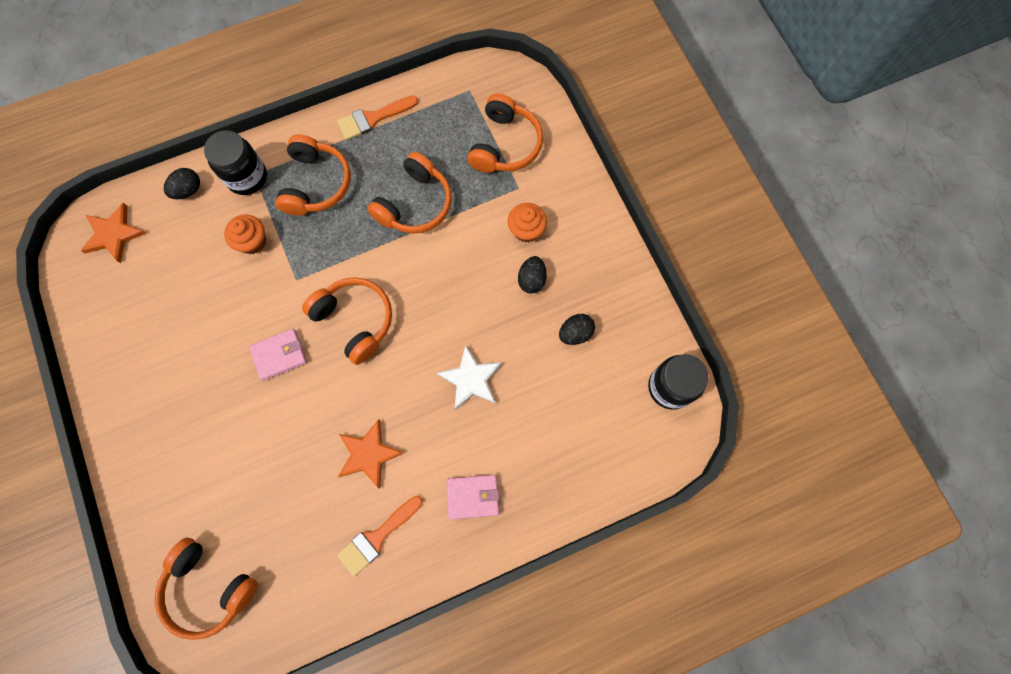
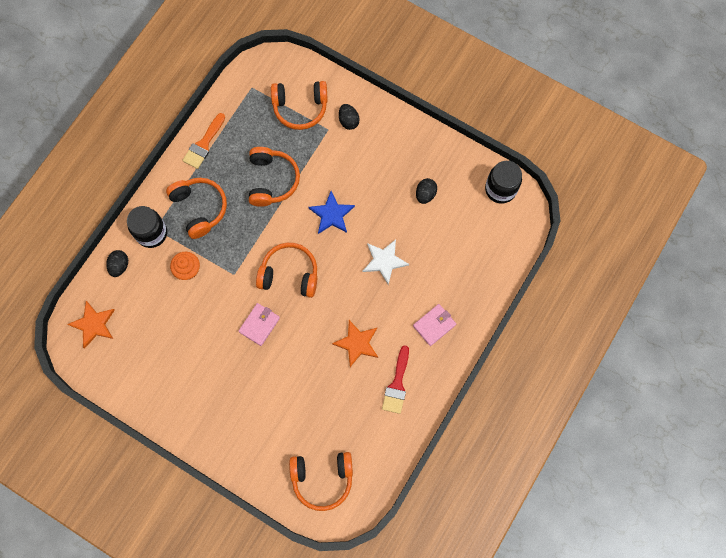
camera: 35 degrees left, 0 degrees up
orange brush [337,496,423,576] -> red brush [382,345,409,414]
orange headphones [467,93,543,173] -> orange headphones turned 105 degrees clockwise [271,81,328,130]
orange cupcake [508,203,547,243] -> none
black egg [518,256,547,294] -> black egg moved to [339,104,360,130]
none -> blue star [308,191,355,234]

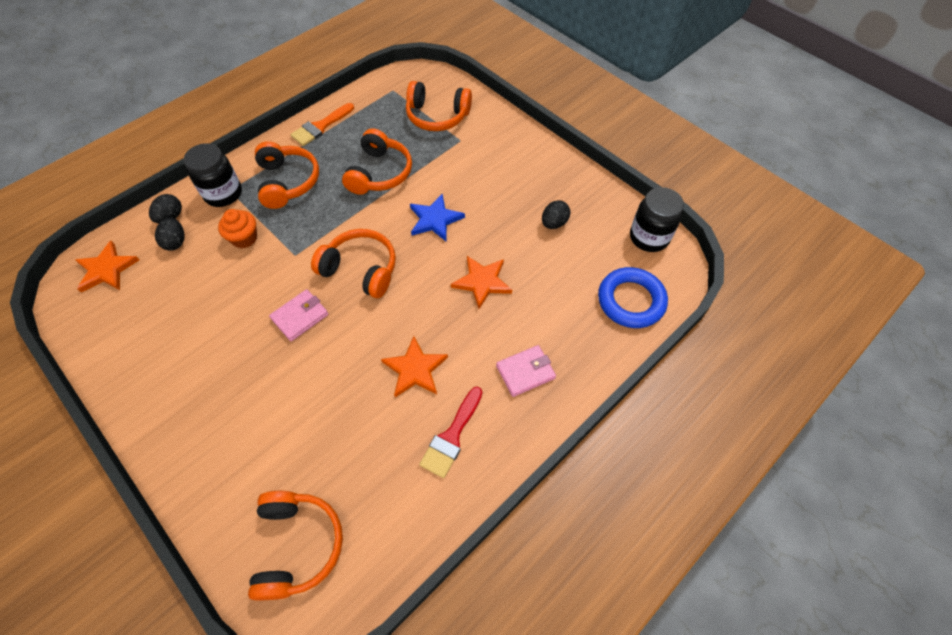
camera: 15 degrees right, 15 degrees down
orange headphones [289,452,353,511] -> orange headphones turned 105 degrees counterclockwise [248,491,343,600]
black egg [339,104,360,130] -> black egg moved to [155,218,185,251]
white star [362,239,409,285] -> orange star [451,256,512,309]
none -> blue ring [598,267,668,328]

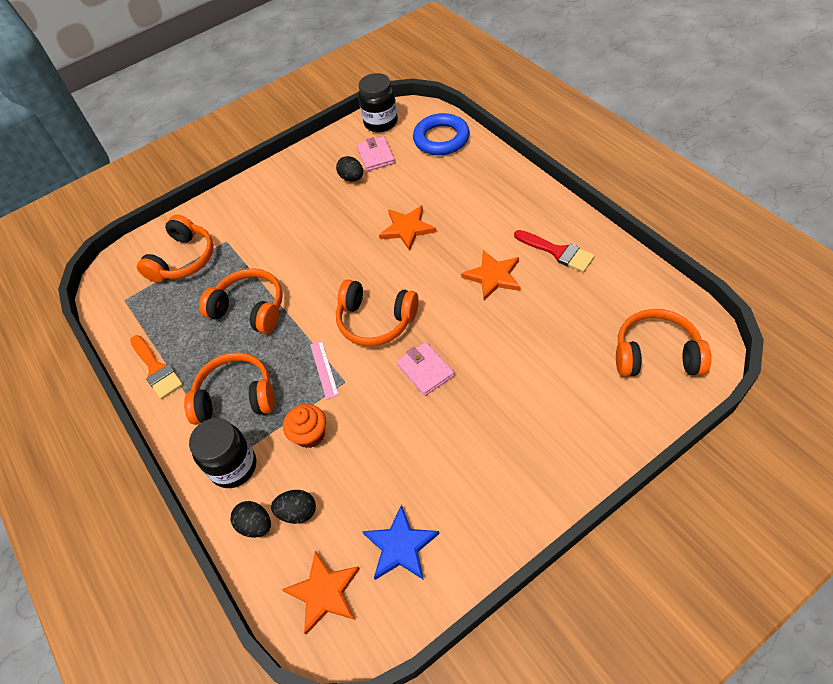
camera: 75 degrees left, 5 degrees down
orange headphones [311,229,396,298] -> orange headphones turned 105 degrees counterclockwise [336,279,419,346]
blue star [410,194,465,241] -> blue star moved to [362,504,439,580]
pink wallet [496,345,556,397] -> pink wallet moved to [357,136,395,171]
none -> pink ruler [310,341,339,400]

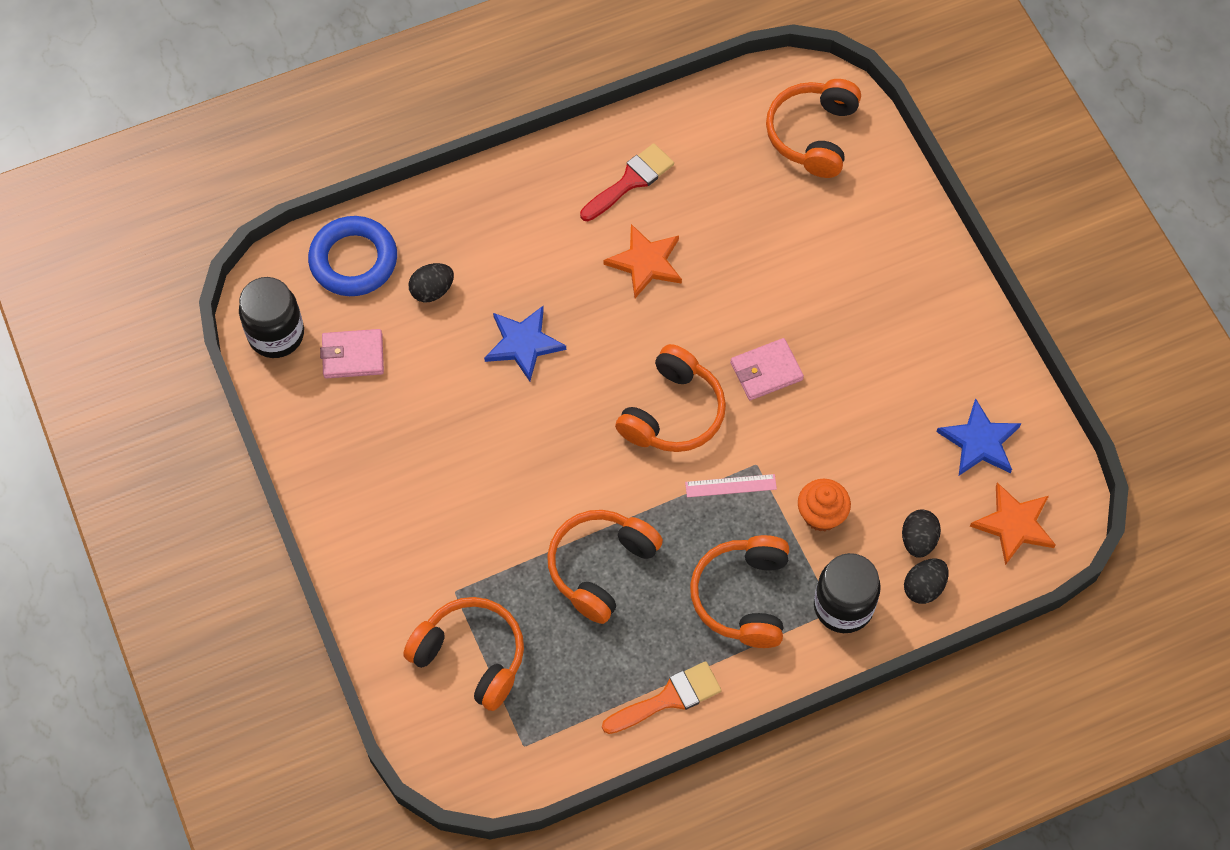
camera: 85 degrees left, 10 degrees up
black egg [336,156,363,182] -> black egg moved to [409,263,454,302]
orange star [379,205,437,251] -> blue star [484,306,566,382]

